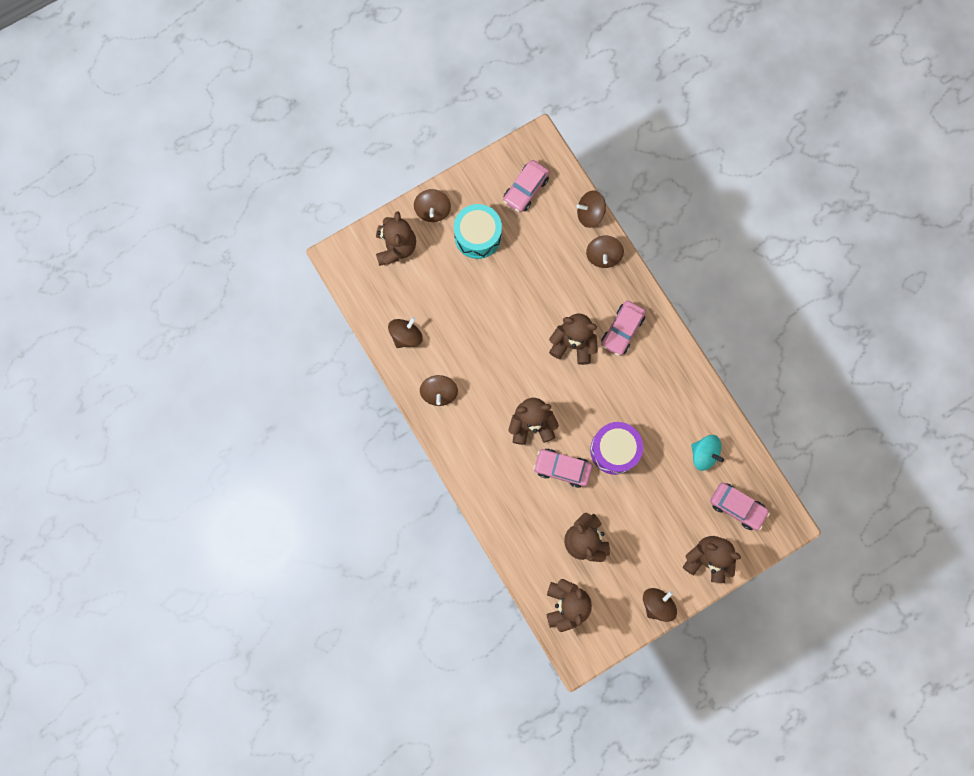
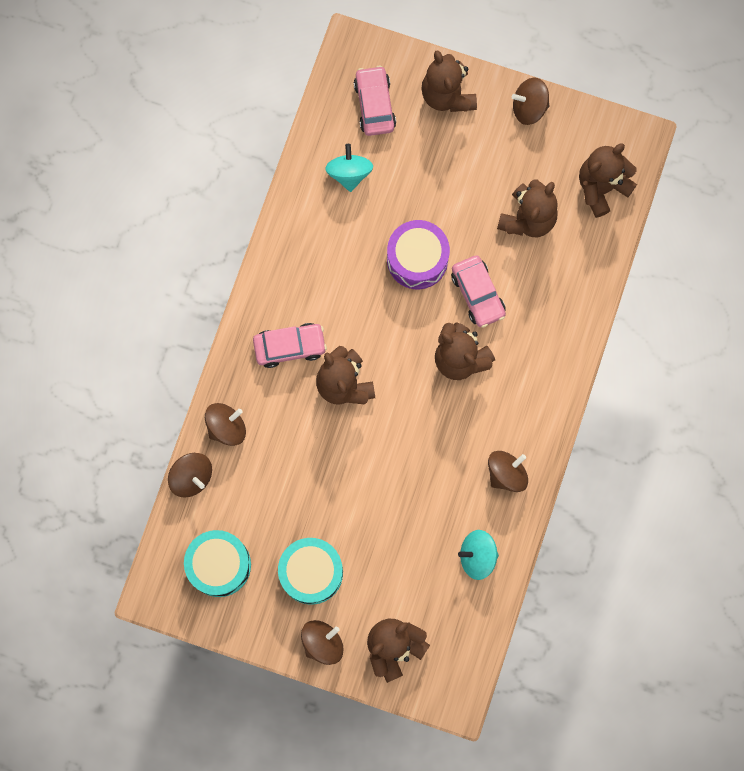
camera: 130 degrees left, 0 degrees up
brown spinning top [388,317,423,348] -> turquoise spinning top [458,530,499,580]
pink car [503,160,550,213] -> turquoise drum [184,530,251,597]

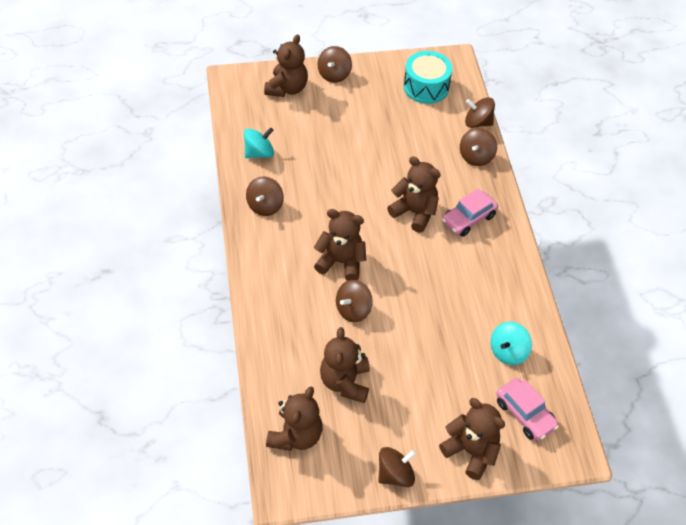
camera: 150 degrees right, 25 degrees down
turquoise drum [278,538,343,605] -> none
turquoise spinning top [325,144,373,192] -> turquoise spinning top turned 75 degrees clockwise [491,322,532,365]
purple drum [387,220,450,289] -> none
pink car [451,255,506,328] -> brown spinning top [336,280,373,322]

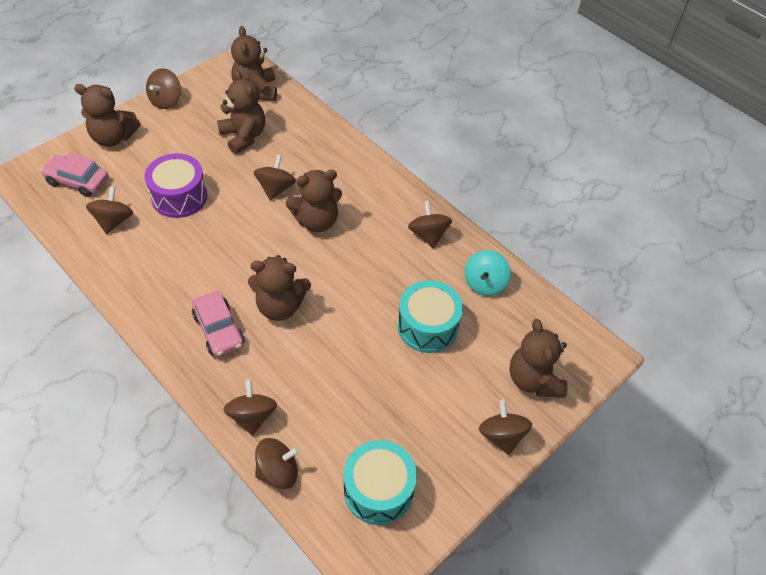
camera: 145 degrees right, 0 degrees up
pink car [442,188,498,237] -> pink car turned 135 degrees clockwise [192,291,245,357]
turquoise spinning top [491,322,532,365] -> brown spinning top [86,186,133,234]
none -> purple drum [144,153,208,218]
none -> turquoise drum [398,280,463,353]

